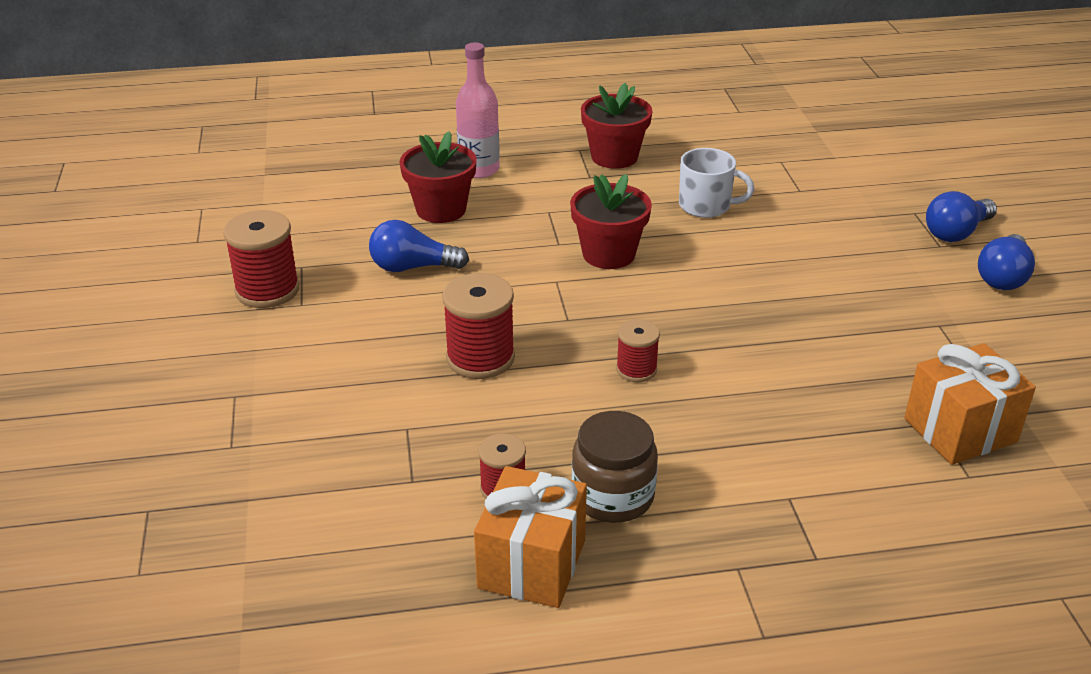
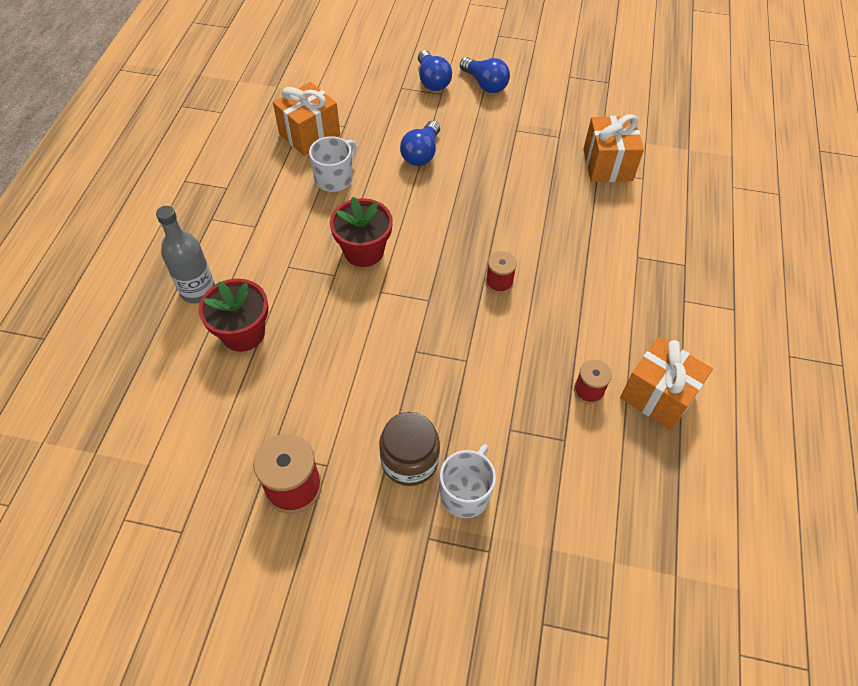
camera: 70 degrees left, 20 degrees up
blue light bulb [369,220,469,272] -> blue light bulb moved to [400,121,440,166]
red spool [442,273,515,379] -> none
pink bottle [456,43,500,178] -> grey bottle [156,206,215,303]
brown jar [572,411,658,523] -> brown jar moved to [379,412,440,486]
red flower pot [581,83,653,169] -> none
none -> orange gift [273,82,340,156]
none -> white mug [440,444,496,518]

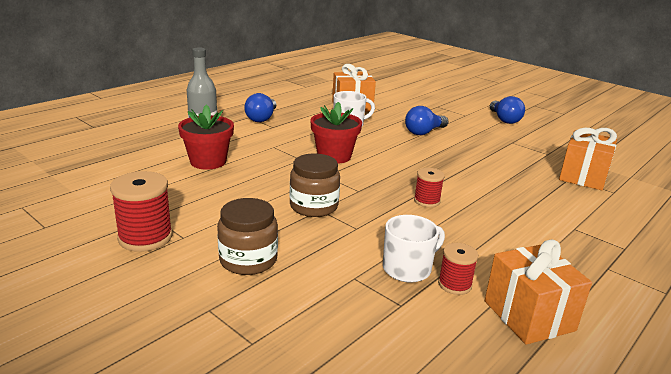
camera: 30 degrees right, 30 degrees down
blue light bulb [418,50,452,91] -> blue light bulb moved to [244,93,276,122]
white mug [440,444,496,518] -> white mug moved to [383,215,445,283]
none -> brown jar [290,154,340,217]

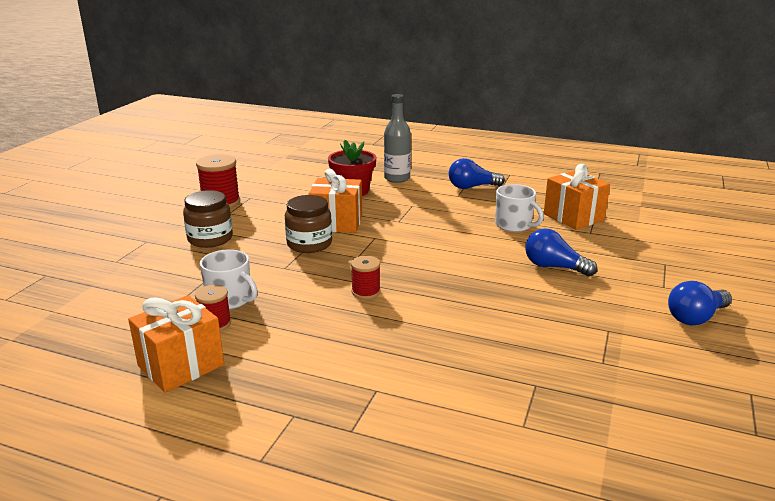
camera: 70 degrees right, 0 degrees up
red flower pot [311,102,362,164] -> none
orange gift [559,128,617,190] -> orange gift moved to [309,169,362,233]

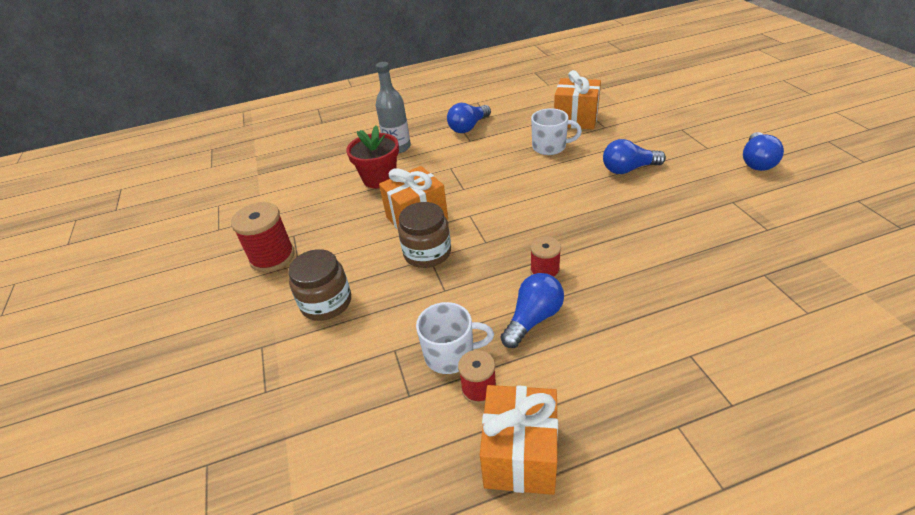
camera: 35 degrees left, 15 degrees up
none -> blue light bulb [501,273,564,348]

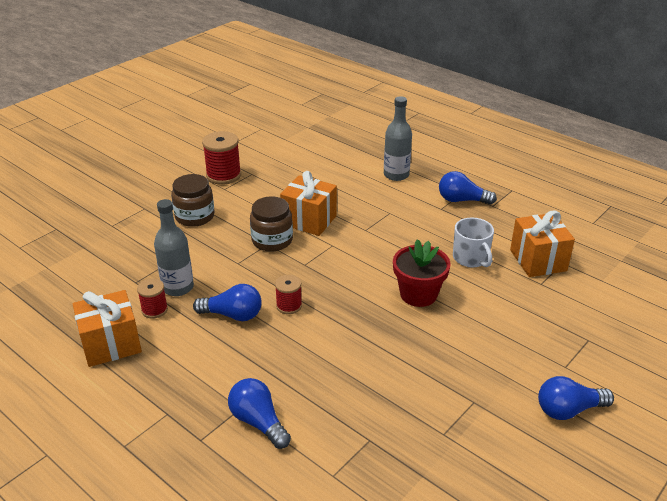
camera: 55 degrees right, 5 degrees down
red flower pot [346,125,399,189] -> red flower pot moved to [393,239,451,307]
white mug [416,302,494,374] -> grey bottle [154,199,194,296]
blue light bulb [603,139,666,174] -> blue light bulb moved to [228,378,291,449]

